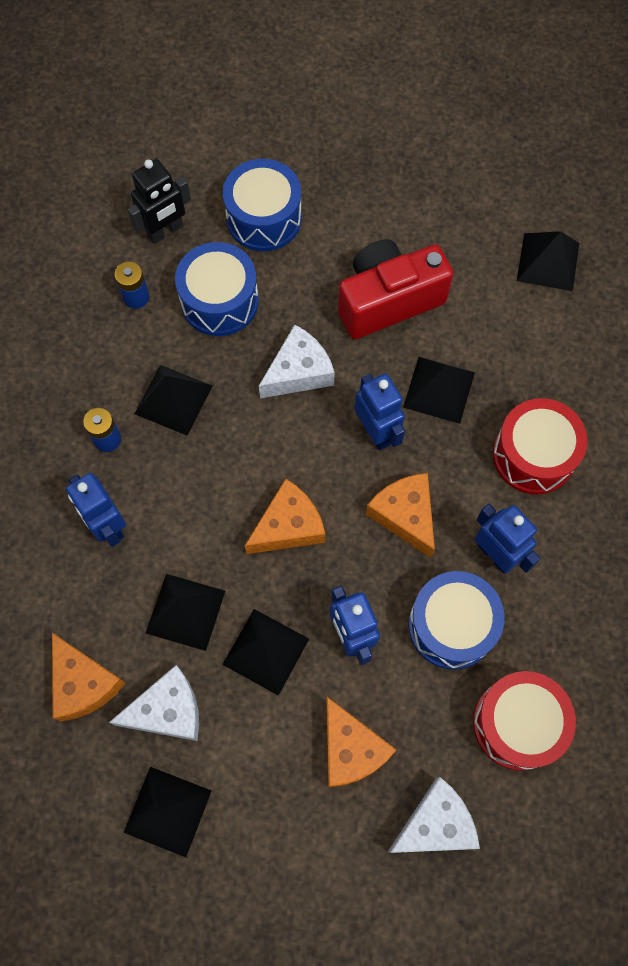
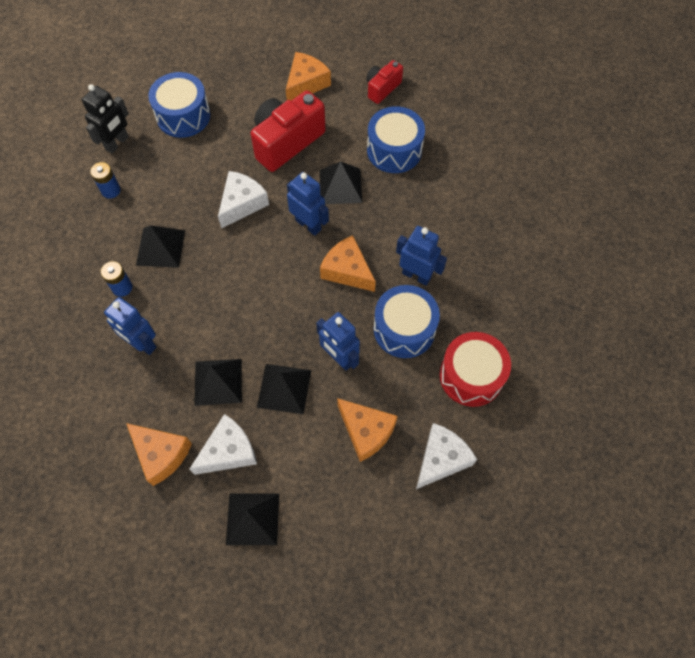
camera: 20 degrees left, 5 degrees down
blue drum [175,242,259,336] -> blue drum moved to [367,106,425,173]
orange cheese [245,479,325,554] -> orange cheese moved to [286,52,331,101]
red drum [493,398,587,495] -> none
black pyramid [517,231,579,291] -> red camera [366,60,403,104]

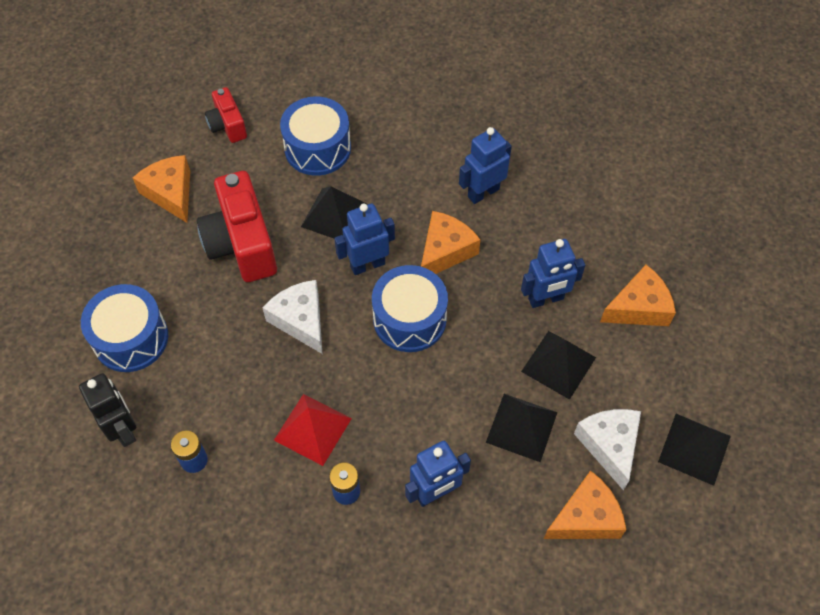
camera: 65 degrees left, 5 degrees down
black pyramid [136,225,185,268] -> red pyramid [274,394,352,466]
orange cheese [320,235,376,292] -> orange cheese turned 150 degrees clockwise [421,211,480,274]
blue drum [374,285,440,358] -> blue drum moved to [372,265,448,352]
white cheese [416,423,477,489] -> none
red drum [439,332,511,407] -> none

